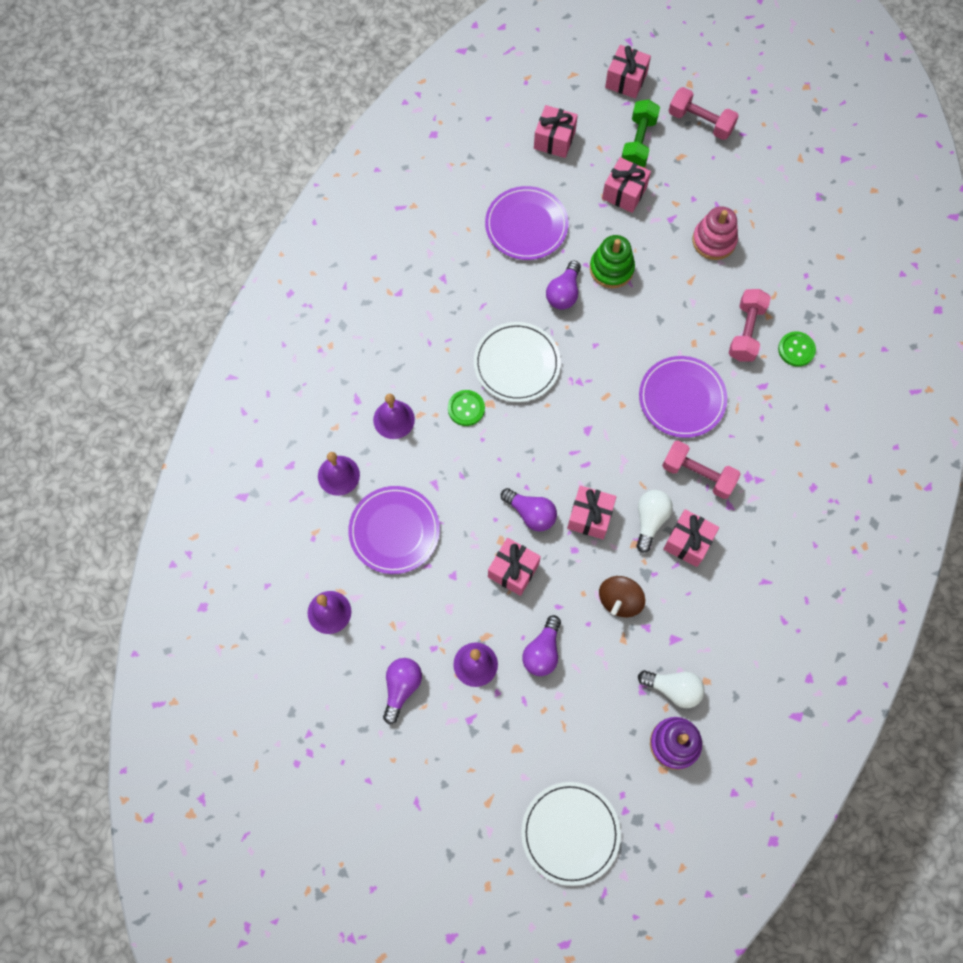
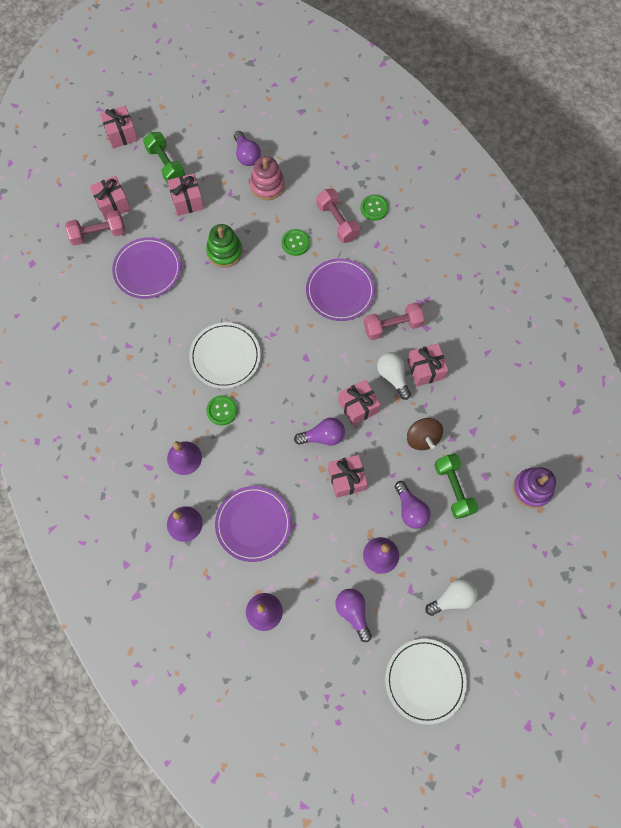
camera: 45 degrees left, 0 degrees up
white plate [521,782,621,886] -> white plate moved to [385,639,467,725]
purple light bulb [546,261,581,310] -> purple light bulb moved to [234,131,261,166]
white light bulb [638,670,705,708] -> white light bulb moved to [425,578,478,616]
pink dumbbell [669,87,739,140] -> pink dumbbell moved to [65,211,125,246]
none -> green button [282,229,310,256]
none -> green dumbbell [434,454,479,519]

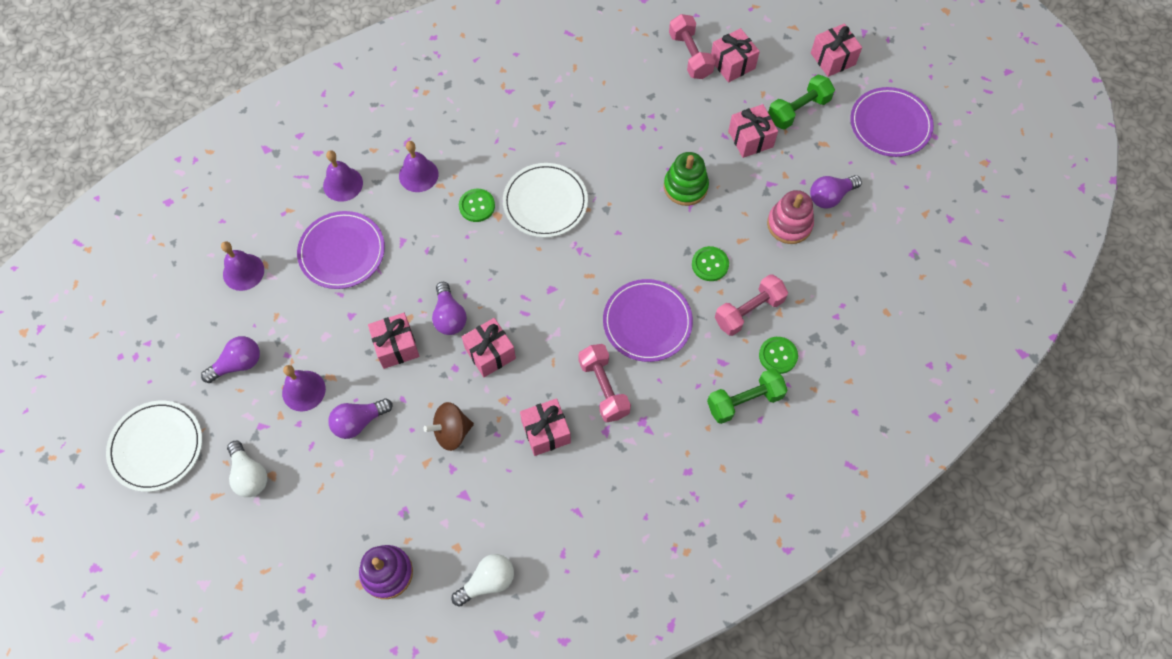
camera: 85 degrees right, 5 degrees down
purple plate [112,237,181,299] -> purple plate moved to [850,87,934,157]
white light bulb [377,352,411,400] -> white light bulb moved to [451,554,514,607]
green dumbbell [434,454,479,519] -> green dumbbell moved to [707,368,788,424]

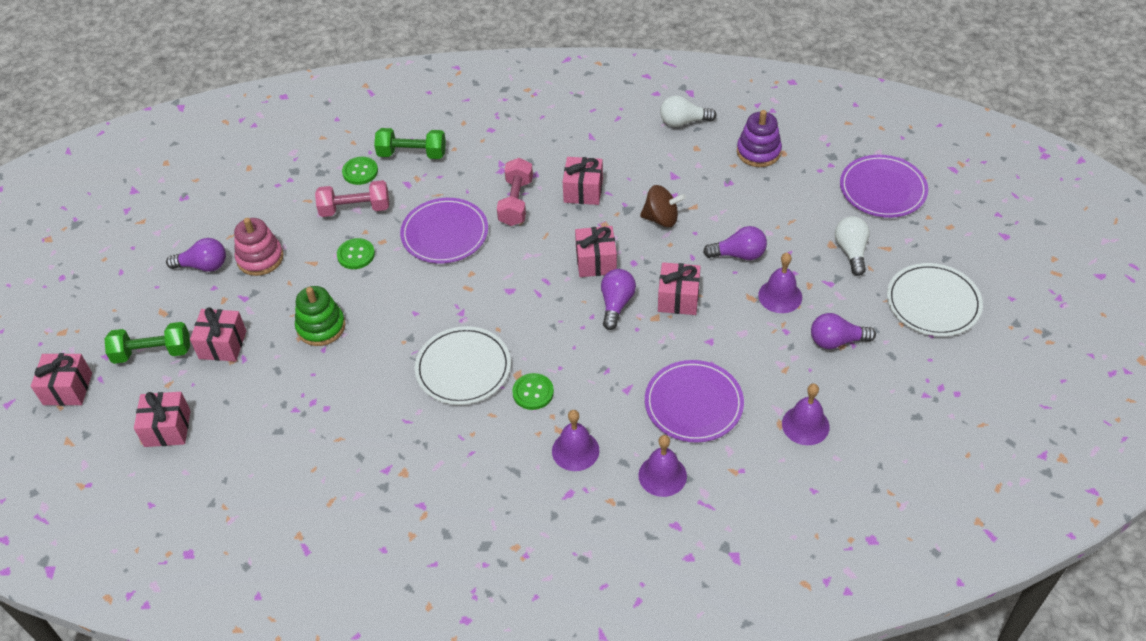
camera: 150 degrees left, 15 degrees down
pink dumbbell [669,14,715,79] -> none
purple plate [850,87,934,157] -> purple plate moved to [840,155,928,218]

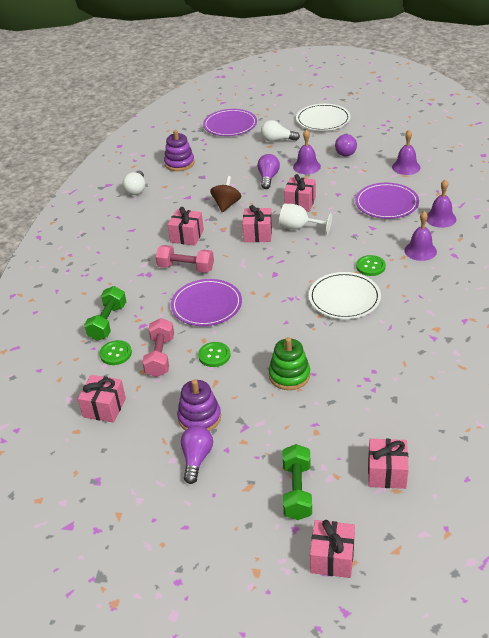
camera: 80 degrees left, 10 degrees down
pink gift [190,307,246,361] -> pink gift moved to [78,375,126,423]
pink stacking toy [234,218,284,276] -> purple stacking toy [177,379,221,431]
purple light bulb [601,269,636,330] -> white goblet [279,204,332,234]

